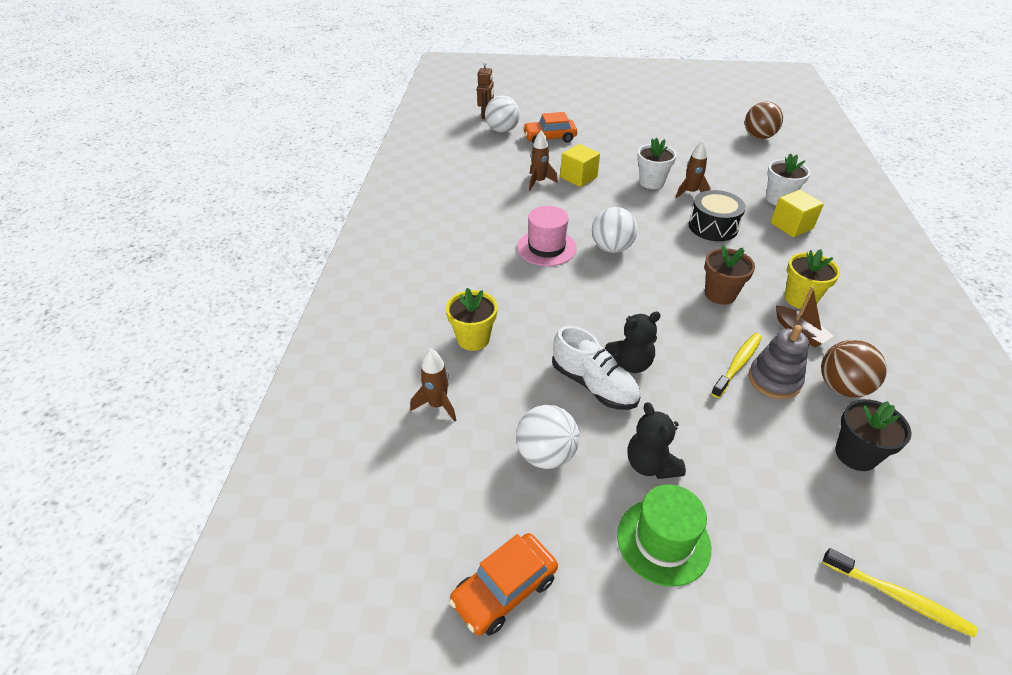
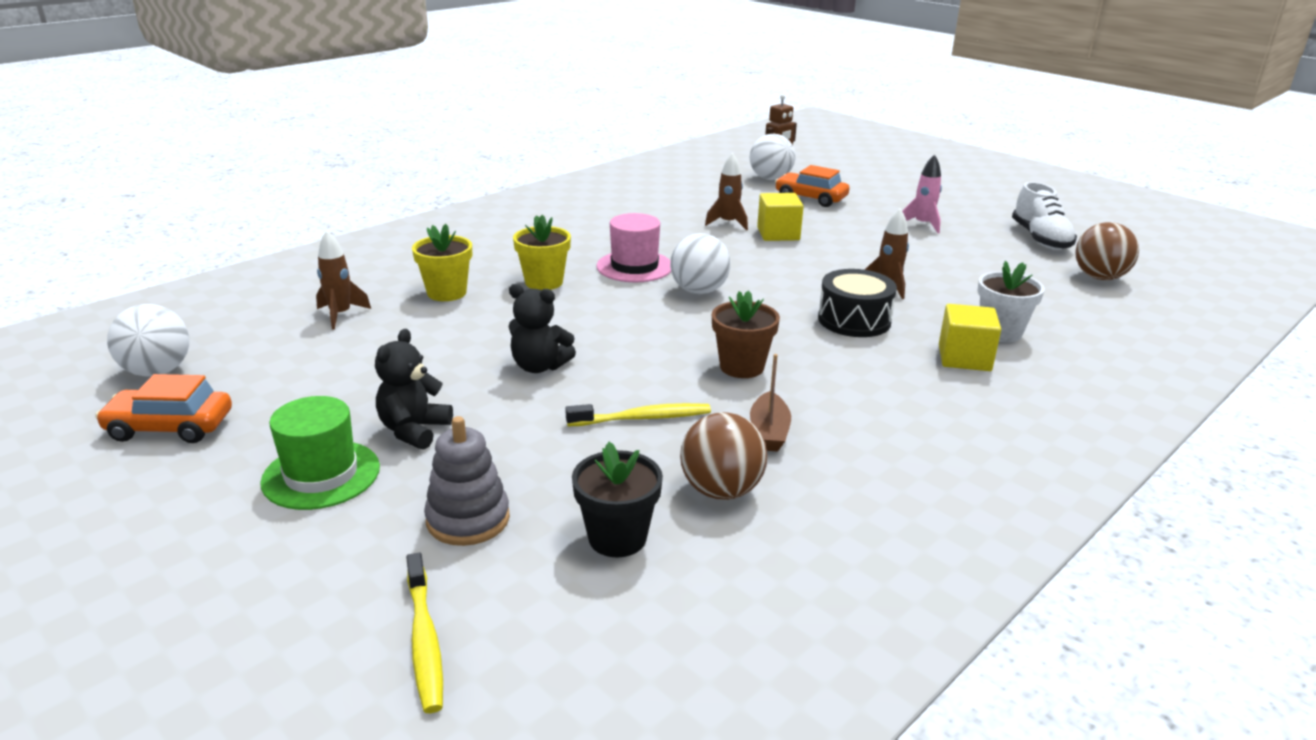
camera: 40 degrees right, 15 degrees down
white ball [516,405,580,469] -> white ball moved to [107,304,189,376]
white shoe [552,326,640,410] -> white shoe moved to [1012,182,1077,250]
white flower pot [637,138,677,189] -> none
grey stacking toy [749,325,809,399] -> grey stacking toy moved to [424,416,510,546]
yellow flower pot [785,249,840,309] -> yellow flower pot moved to [513,215,571,290]
none -> pink rocket [902,154,942,233]

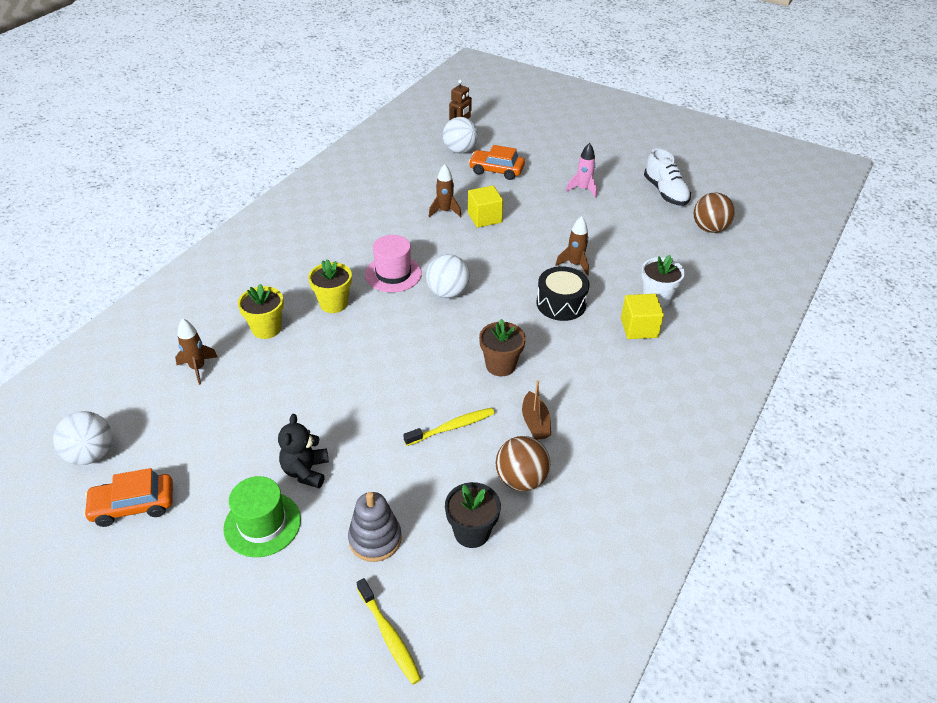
camera: 15 degrees left, 15 degrees up
black teddy bear [508,284,576,373] -> none

